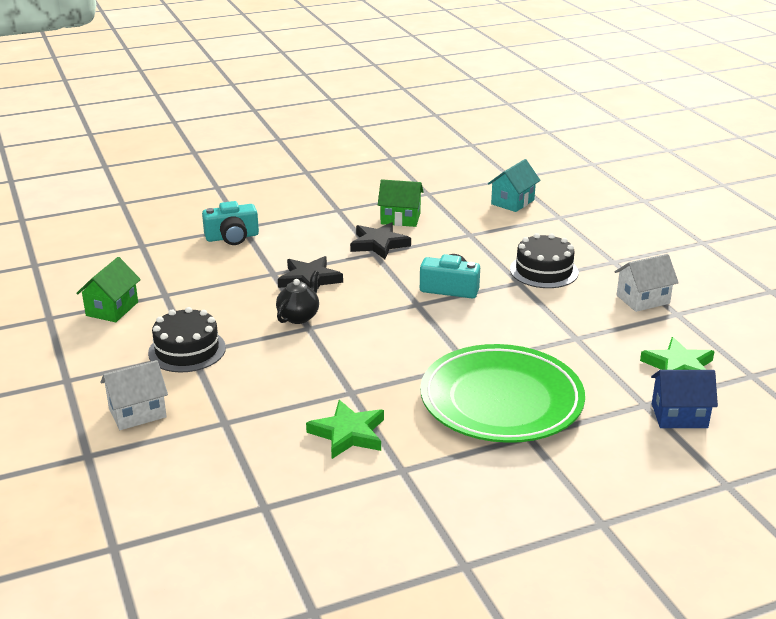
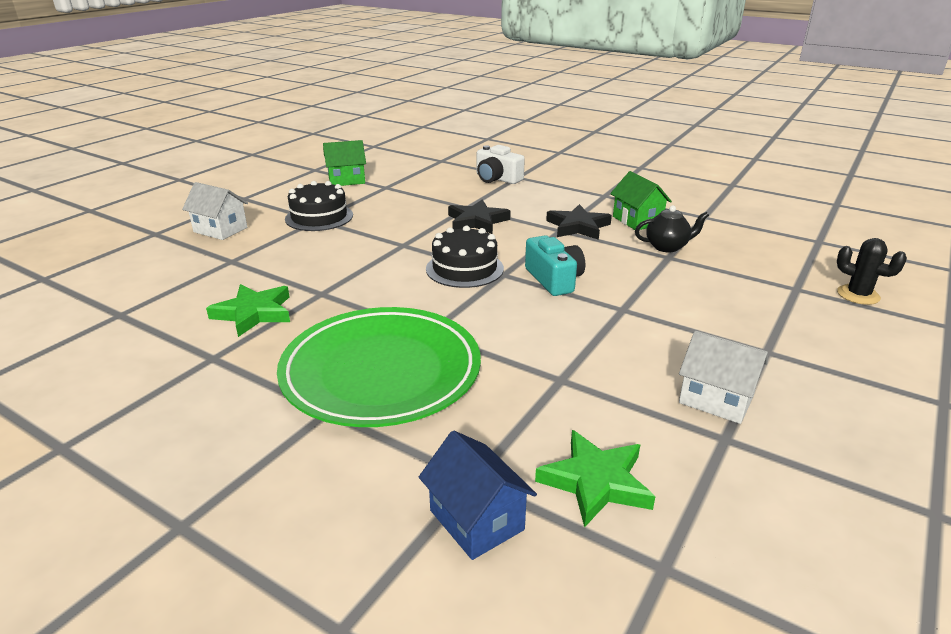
camera: 55 degrees right, 0 degrees up
turquoise camera [202,201,259,245] -> white camera [477,145,525,184]
black teapot [276,271,319,324] -> black teapot moved to [635,205,709,252]
turquoise house [488,159,541,212] -> none
black cake [510,233,579,288] -> black cake moved to [426,226,504,288]
none -> black cactus [837,238,907,305]

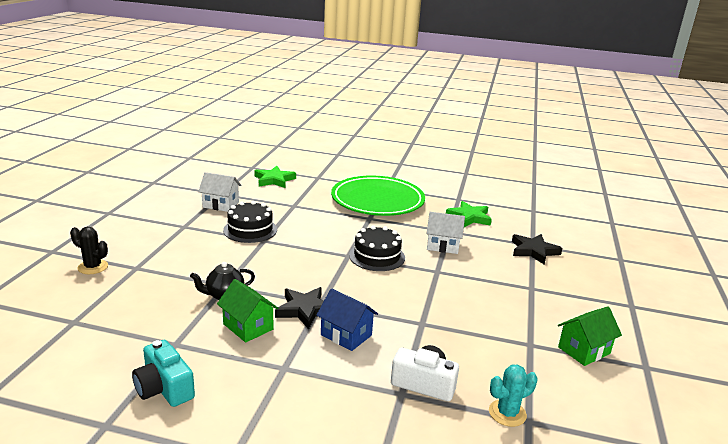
camera: 160 degrees right, 5 degrees down
white house [182,182,248,240] -> white house moved to [426,212,465,254]
black cake [285,181,353,231] -> black cake moved to [223,201,277,243]
blue house [419,430,537,560] -> blue house moved to [317,288,378,351]
black star [448,199,511,234] -> black star moved to [512,234,562,264]
turquoise camera [525,235,585,296] -> turquoise camera moved to [132,340,195,407]
none -> turquoise cactus [489,364,538,427]

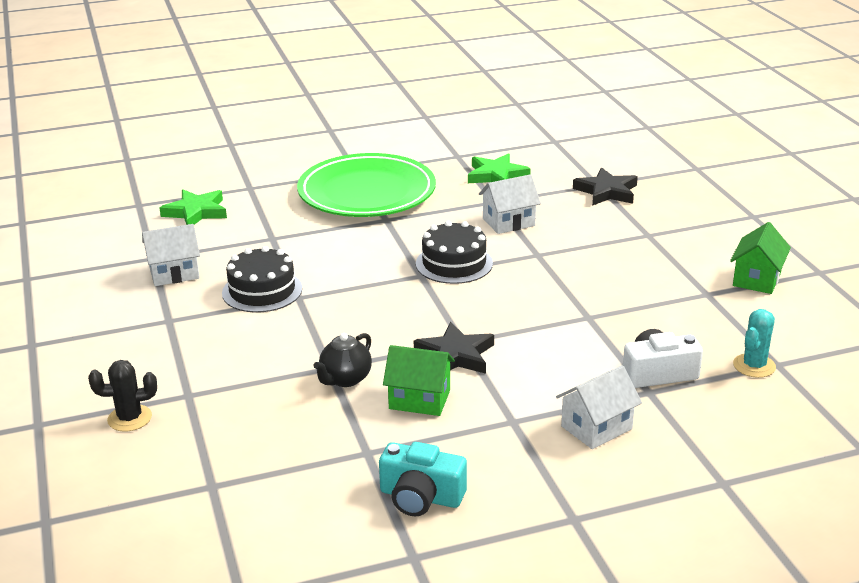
camera: 30 degrees left, 5 degrees up
blue house [317,288,378,351] -> none
none -> white house [556,365,642,449]

